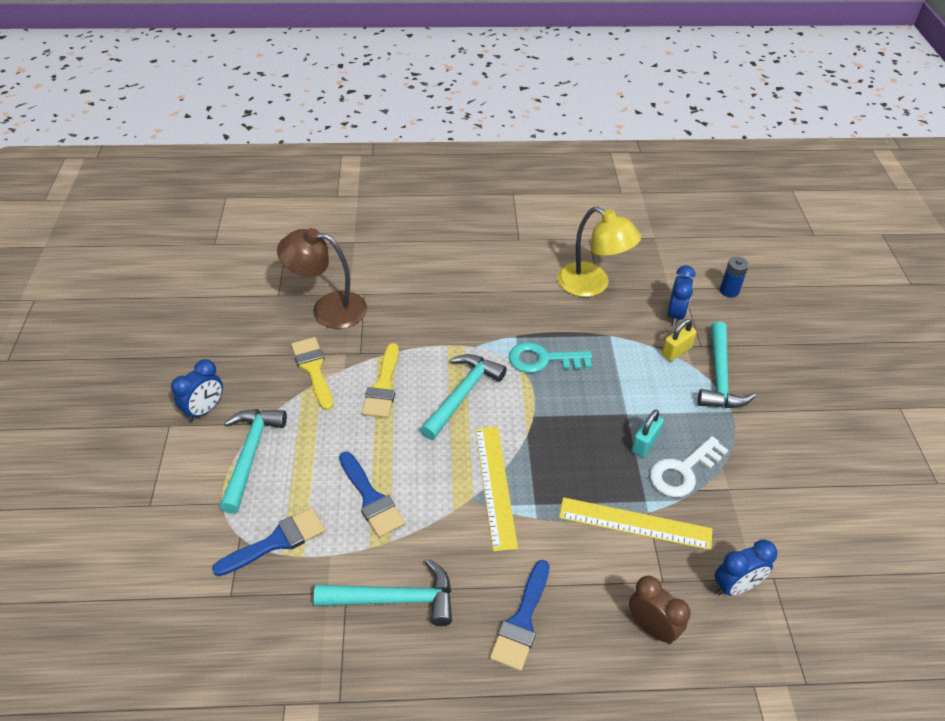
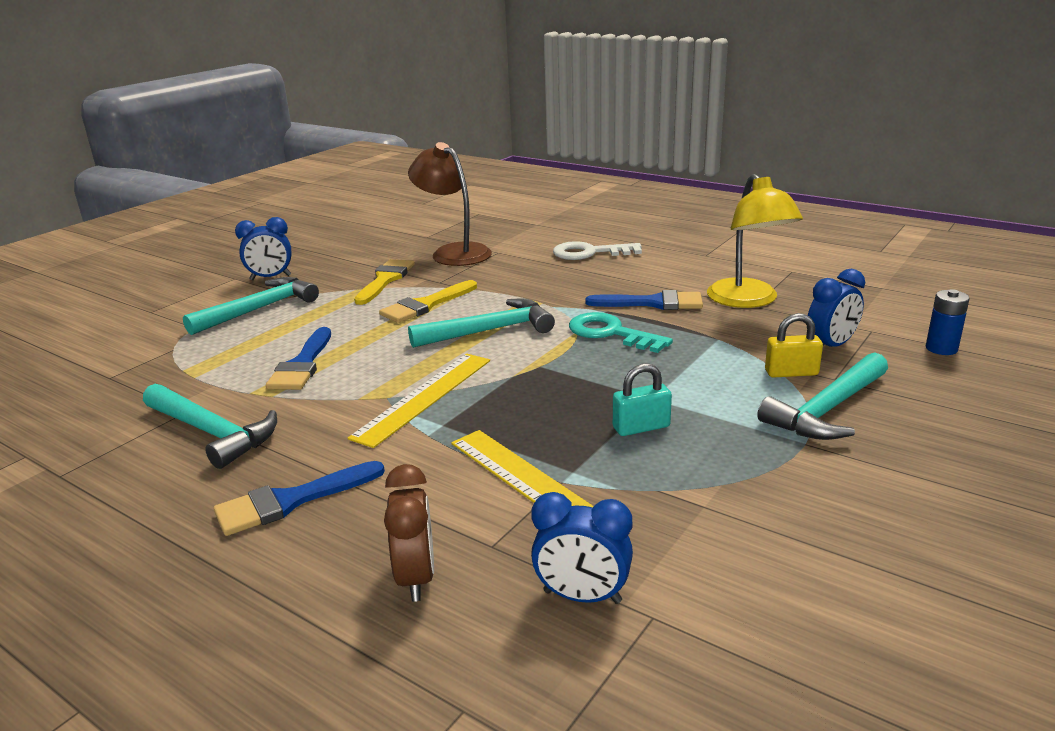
camera: 40 degrees right, 20 degrees down
blue brush [212,508,325,576] -> blue brush moved to [586,290,703,310]
white key [650,436,728,497] -> white key moved to [553,241,642,260]

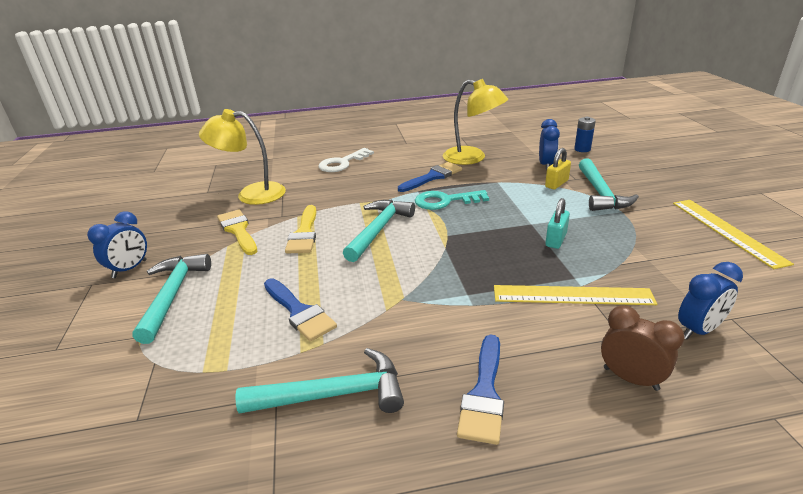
camera: 45 degrees left, 5 degrees up
yellow ruler [348,354,490,448] -> yellow ruler moved to [673,200,794,269]
brown lamp [408,142,492,266] -> yellow lamp [199,109,286,205]

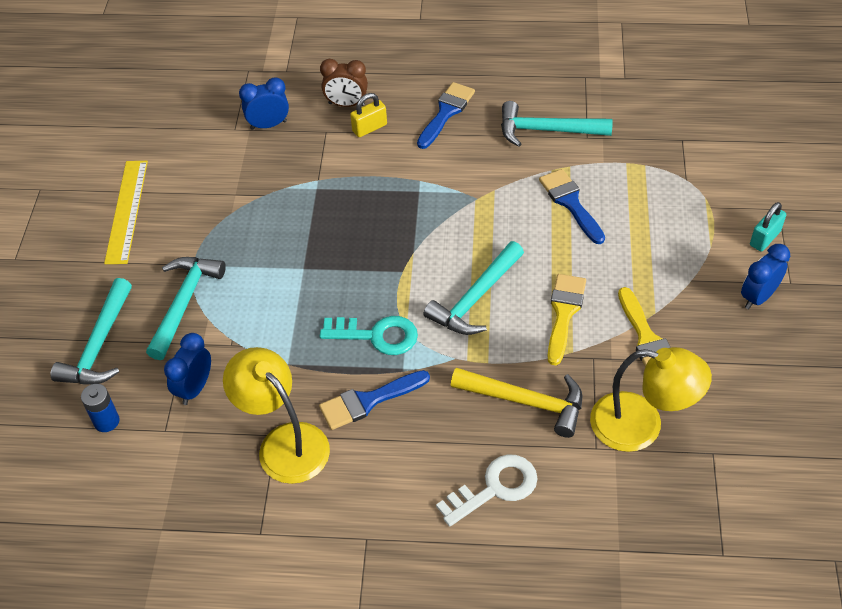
camera: 165 degrees left, 20 degrees up
turquoise hammer [132,254,211,344] -> turquoise hammer moved to [51,278,132,384]
yellow ruler [494,285,657,305] -> none
yellow padlock [545,148,571,189] -> yellow padlock moved to [350,93,387,137]
turquoise padlock [546,198,570,249] -> turquoise padlock moved to [750,202,786,251]
brown clock [601,306,685,391] -> brown clock turned 45 degrees counterclockwise [320,59,368,107]
none -> yellow hammer [451,368,582,438]

